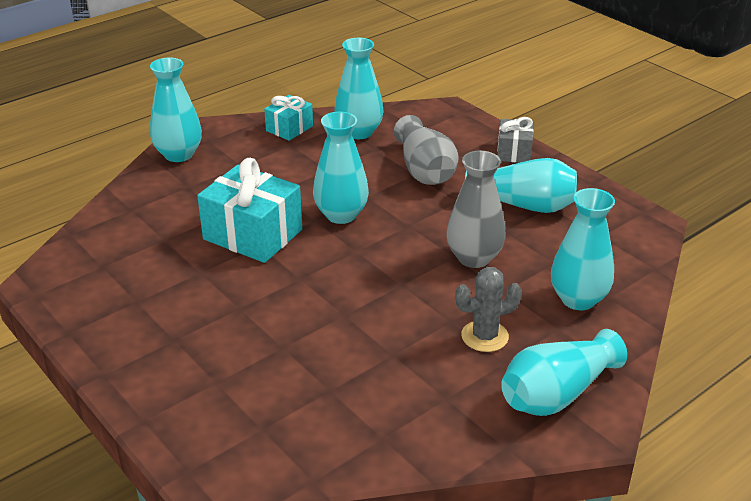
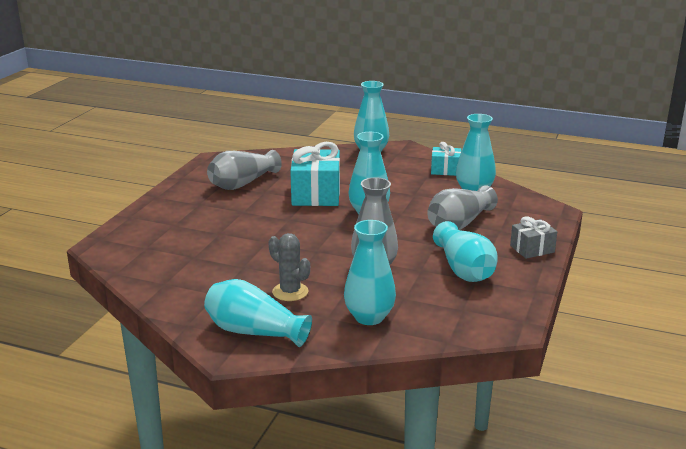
camera: 60 degrees right, 10 degrees down
none -> grey vase [207,150,282,190]

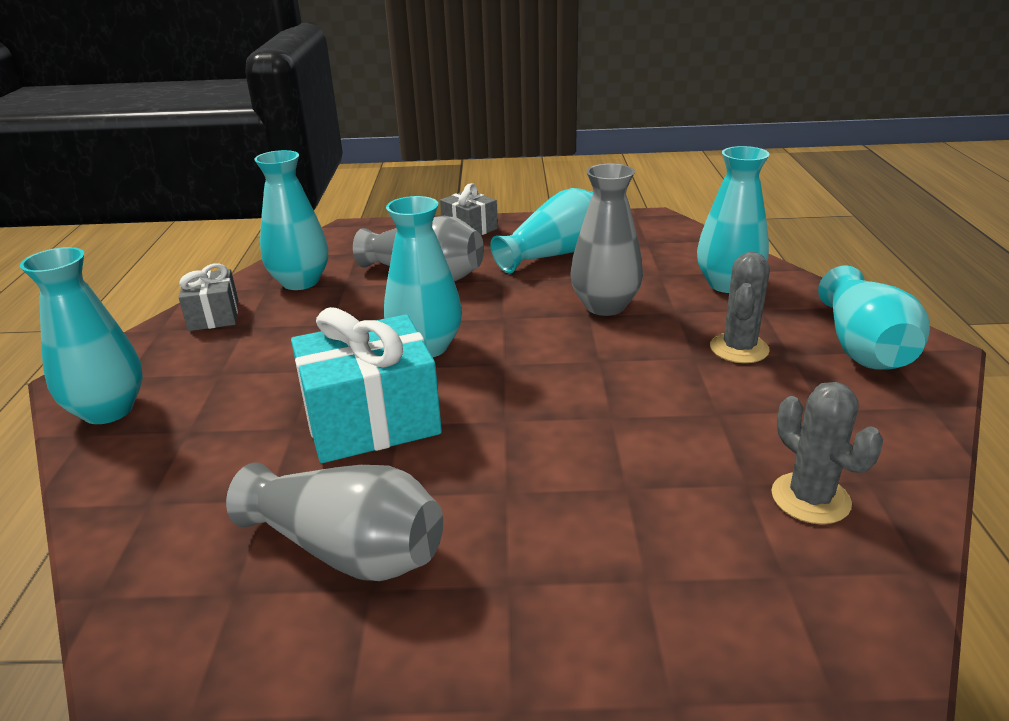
camera: 110 degrees left, 5 degrees up
turquoise gift [431,142,461,176] -> grey gift [179,263,238,331]
none -> grey cactus [771,382,883,524]

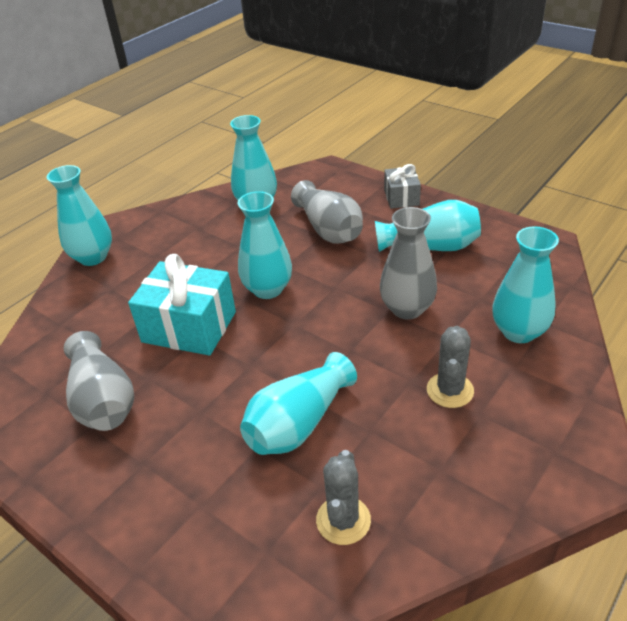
camera: 40 degrees right, 10 degrees up
grey gift [179,263,238,331] -> none
grey cactus [710,252,770,363] -> grey cactus turned 45 degrees counterclockwise [427,326,474,408]
turquoise vase [818,266,930,370] -> turquoise vase moved to [240,352,357,455]

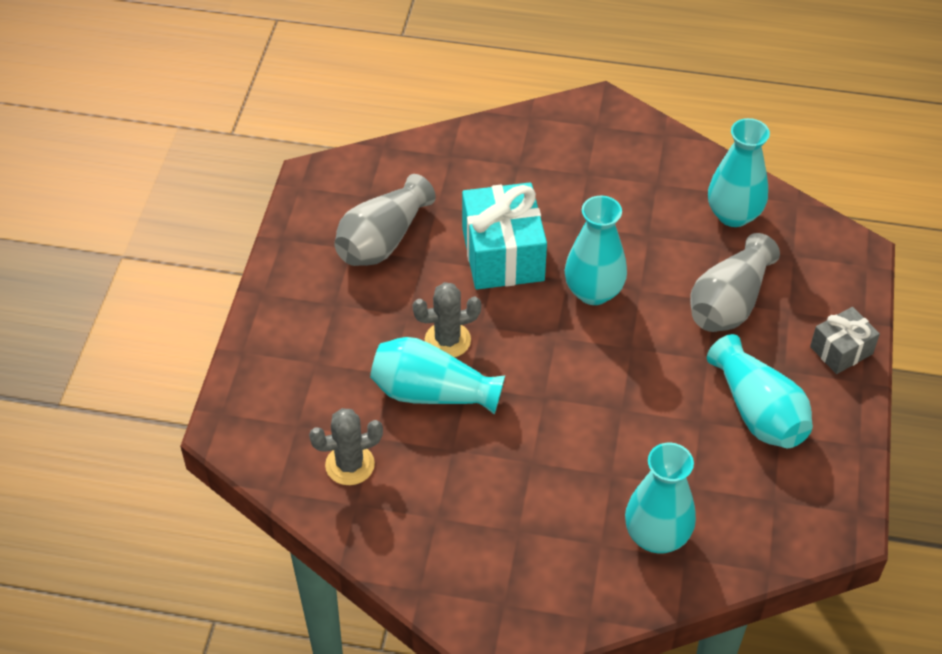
camera: 60 degrees right, 10 degrees up
turquoise vase [47,165,112,266] -> none
grey vase [380,207,437,319] -> none
grey cactus [427,326,474,408] -> grey cactus moved to [413,282,481,357]

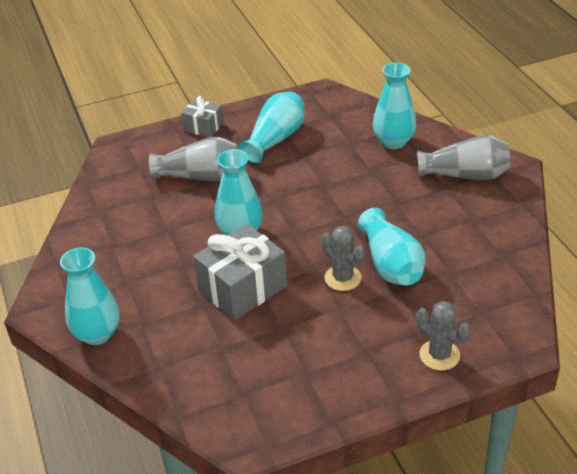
camera: 120 degrees left, 10 degrees down
grey cactus [309,408,383,485] -> grey cactus moved to [416,301,471,370]
grey vase [334,174,436,266] -> grey vase moved to [417,135,510,180]
turquoise gift [462,182,547,290] -> grey gift [193,224,287,320]
turquoise vase [708,118,770,227] -> turquoise vase moved to [60,247,120,345]

